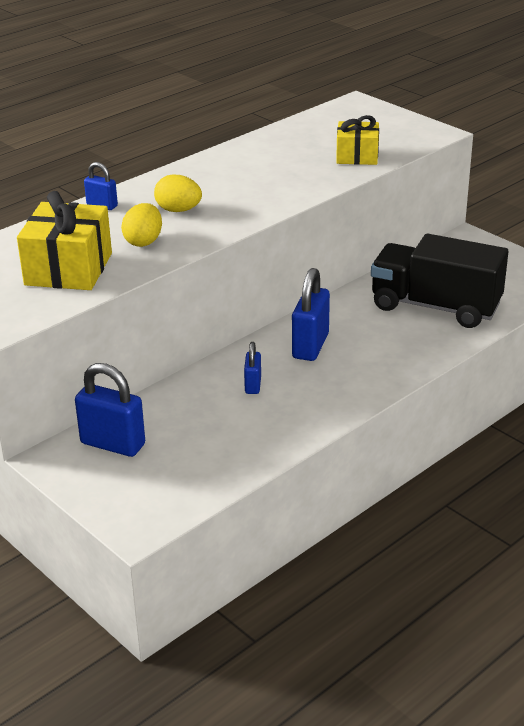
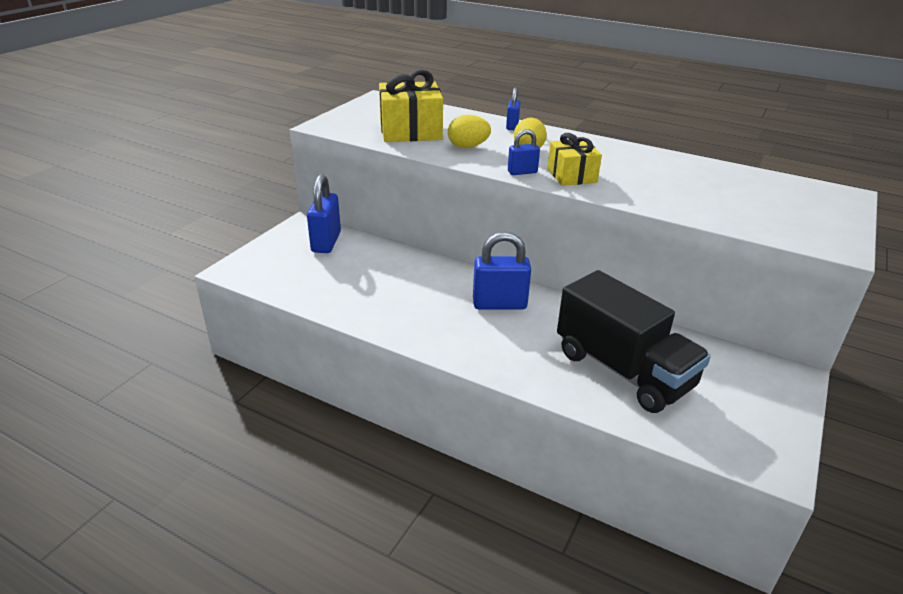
camera: 70 degrees right, 0 degrees up
blue padlock [244,342,261,394] -> blue padlock moved to [508,129,540,175]
yellow gift [336,115,379,165] -> yellow gift moved to [547,133,602,186]
black truck [371,234,508,328] -> black truck turned 135 degrees clockwise [557,270,711,413]

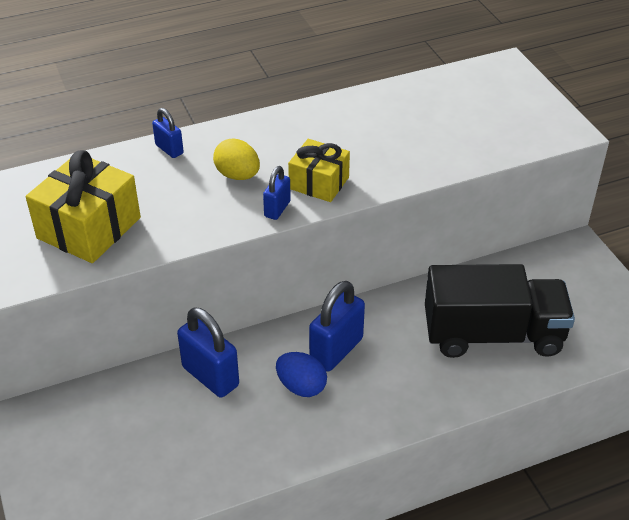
camera: 50 degrees left, 10 degrees up
blue padlock [307,174,341,253] -> blue padlock moved to [177,307,239,398]
yellow egg [448,115,491,148] -> none
none -> blue egg [276,352,327,397]

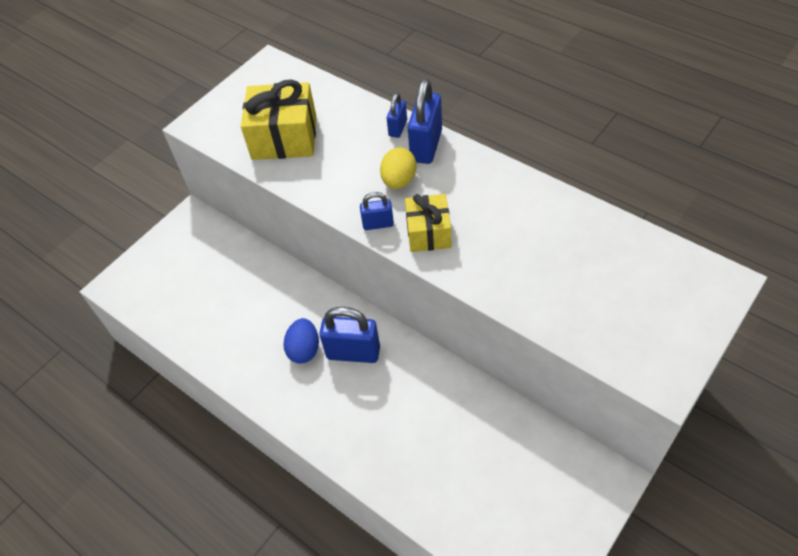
camera: 65 degrees right, 10 degrees up
blue padlock [177,307,239,398] -> blue padlock moved to [408,79,442,164]
black truck [425,264,575,358] -> none

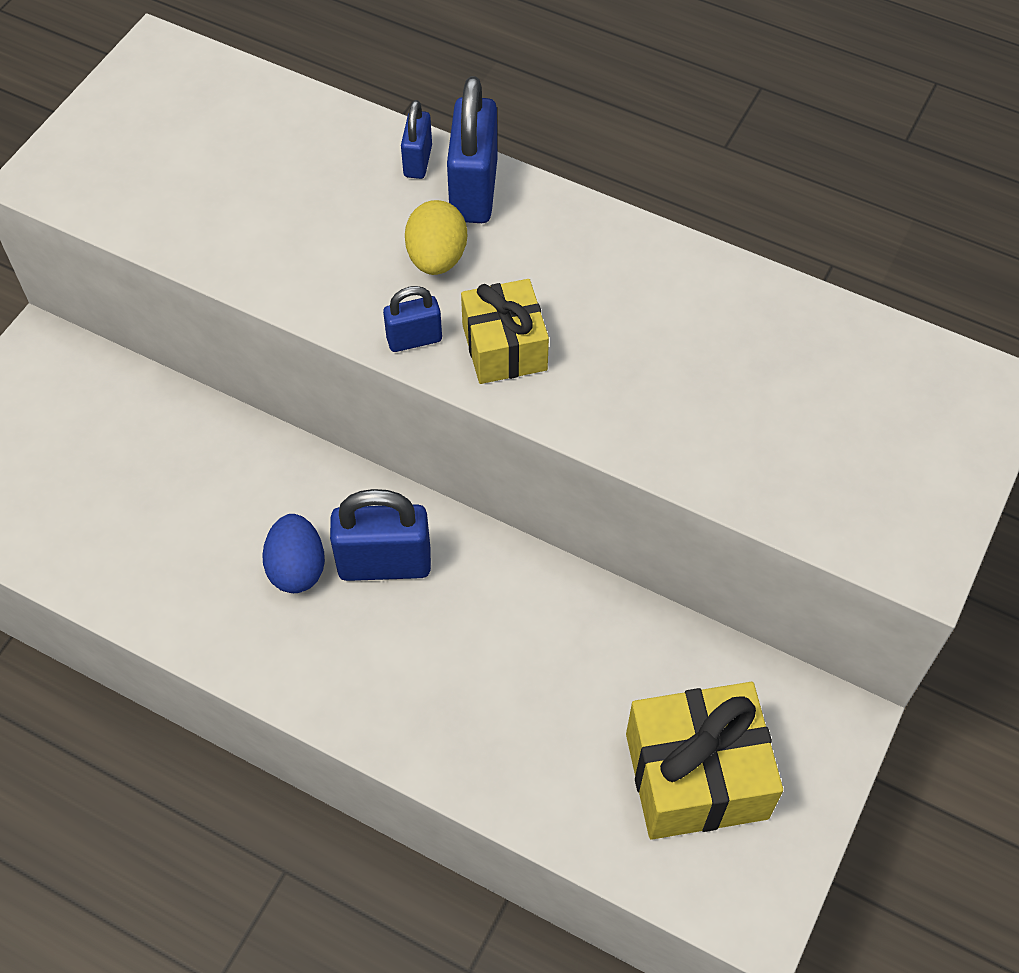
camera: 15 degrees left, 5 degrees up
yellow gift [241,80,316,160] -> yellow gift moved to [626,682,783,839]

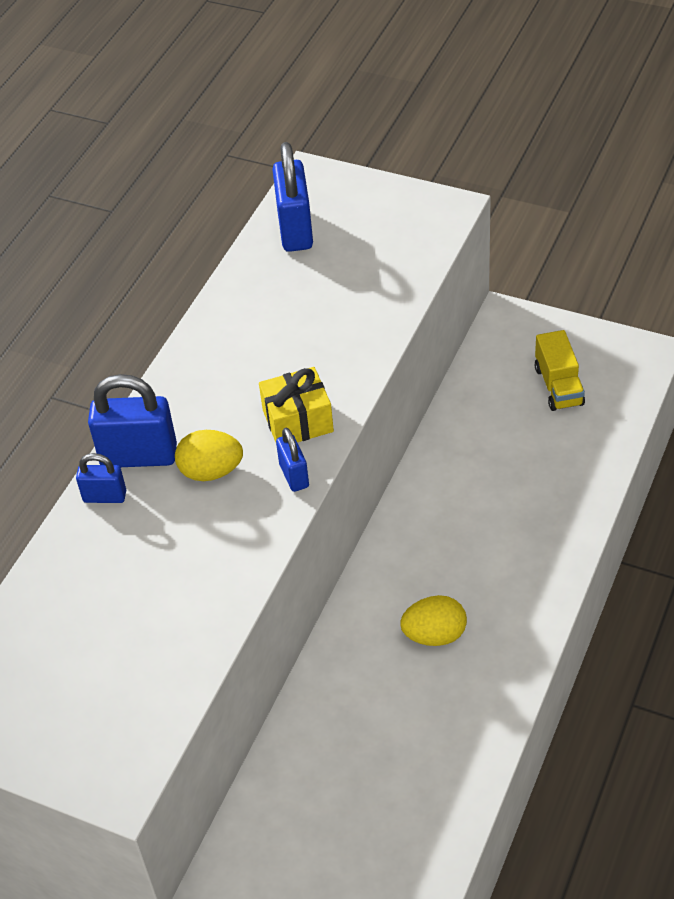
camera: 90 degrees left, 10 degrees down
blue egg [262,514,325,593] -> yellow egg [400,595,467,646]
blue padlock [330,489,431,581] -> blue padlock moved to [272,142,313,252]
yellow gift [626,682,783,839] -> yellow truck [535,330,585,411]

